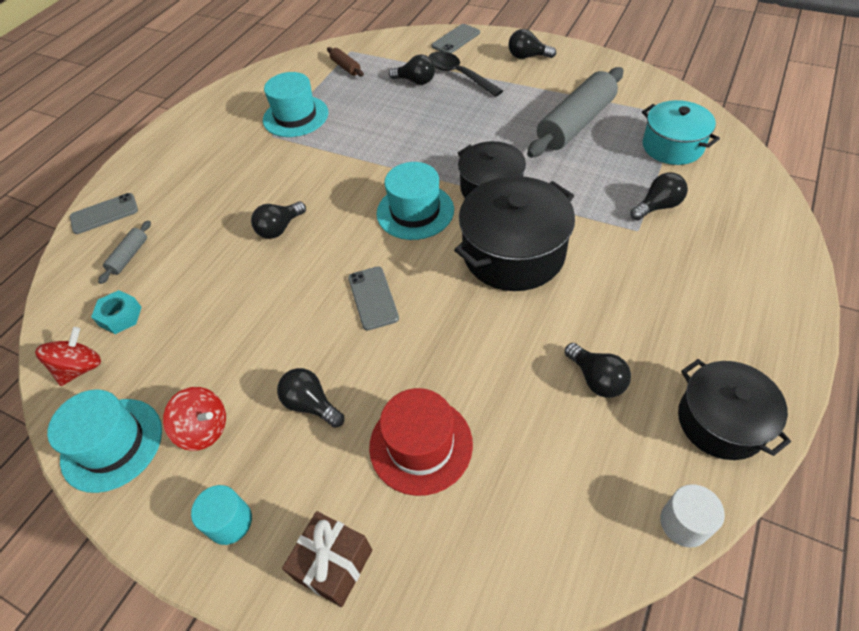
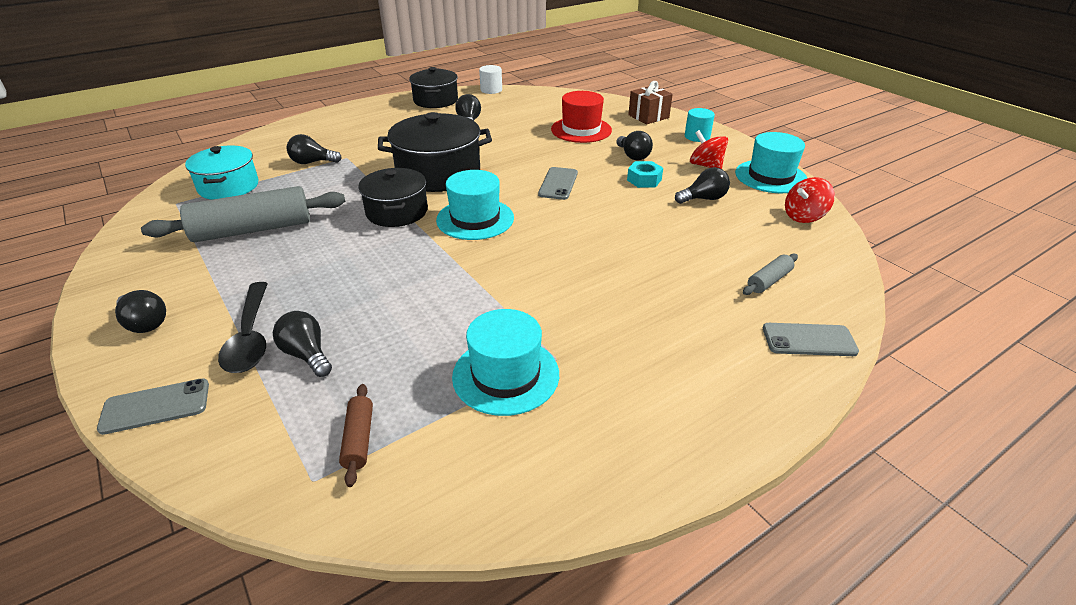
camera: 155 degrees left, 15 degrees down
turquoise nut [91,290,142,334] -> turquoise nut moved to [627,161,663,188]
black light bulb [251,201,306,239] -> black light bulb moved to [675,167,730,204]

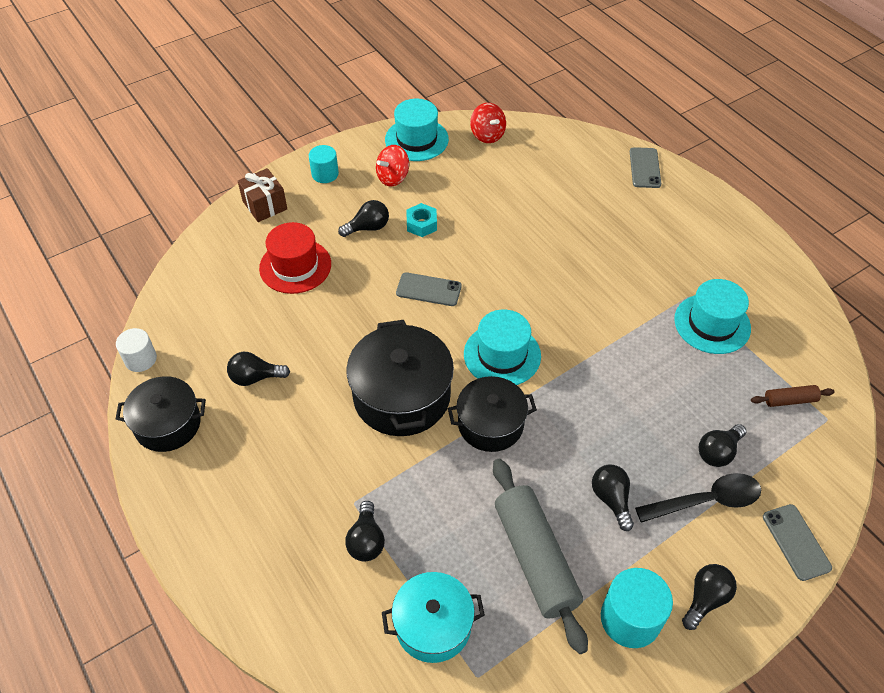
camera: 90 degrees left, 15 degrees up
black light bulb [675,167,730,204] -> black light bulb moved to [592,465,634,531]
grey rolling pin [743,254,798,295] -> none
none -> turquoise cylinder [601,568,673,648]

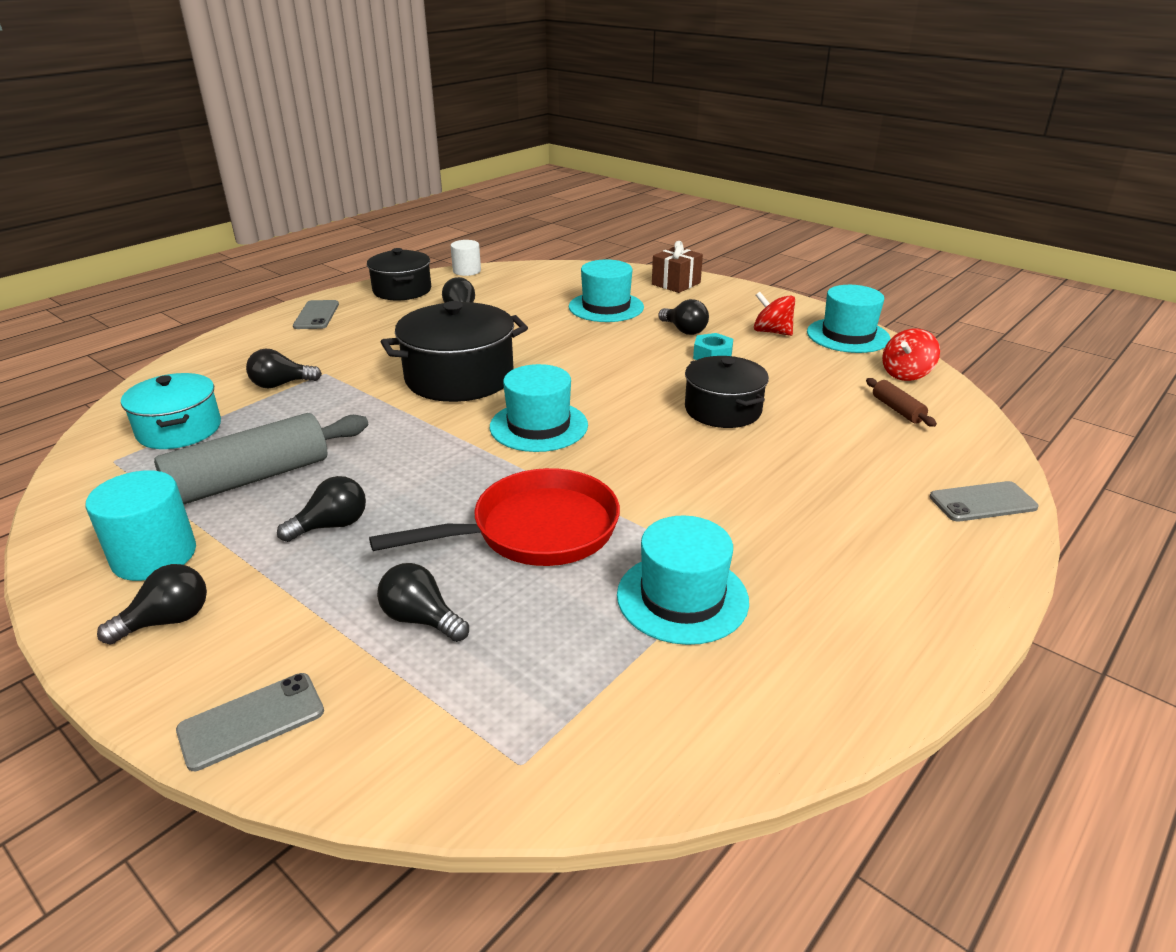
camera: 75 degrees right, 20 degrees down
red hat [259,222,331,294] -> turquoise hat [569,259,644,322]
turquoise cylinder [309,145,339,183] -> none
grey phone [396,272,462,306] -> grey phone moved to [293,300,339,329]
black pot [448,376,537,452] -> black pot moved to [685,356,769,428]
black spoon [635,473,761,523] -> none
black light bulb [682,564,737,630] -> black light bulb turned 60 degrees counterclockwise [97,564,207,645]
brown rolling pin [751,385,834,407] -> brown rolling pin moved to [866,378,937,427]
none -> red pan [369,468,620,566]

